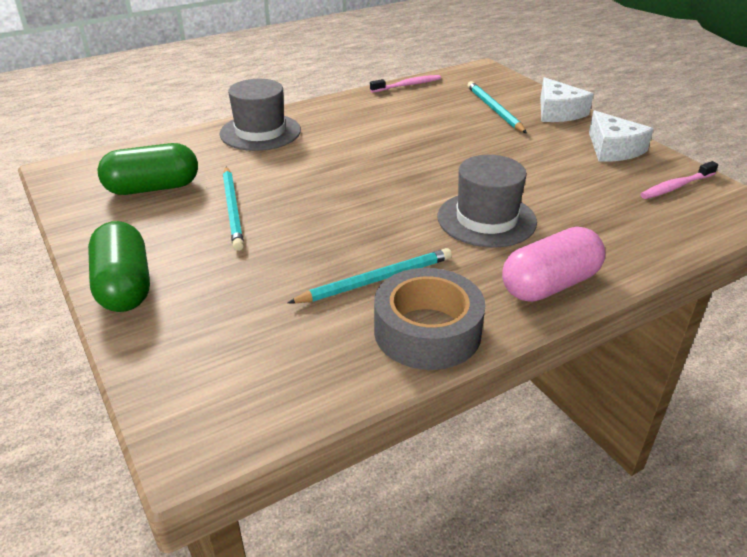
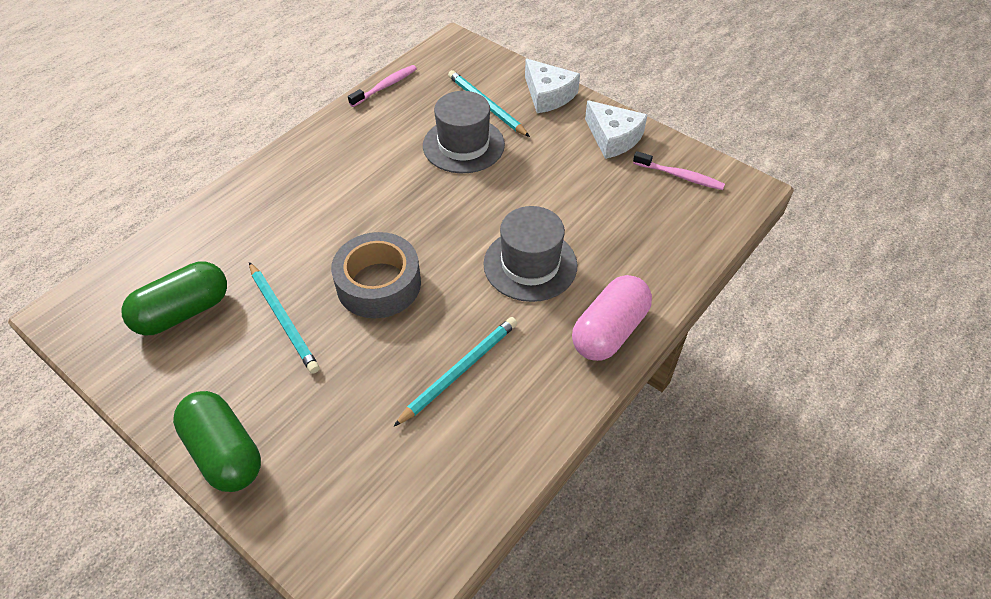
camera: 20 degrees left, 15 degrees up
grey hat [219,79,301,151] -> grey hat moved to [423,91,505,173]
grey tape [374,268,486,370] -> grey tape moved to [331,232,421,318]
pink toothbrush [640,161,718,199] -> pink toothbrush turned 105 degrees counterclockwise [633,151,725,190]

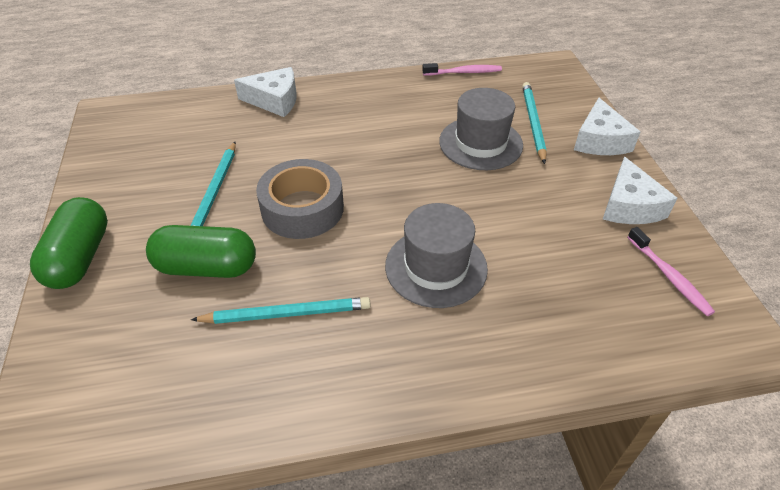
camera: 40 degrees right, 5 degrees down
green capsule [122,262,227,335] -> green capsule moved to [146,225,256,278]
pink capsule [572,275,652,361] -> none
none -> white cheese [234,67,297,117]

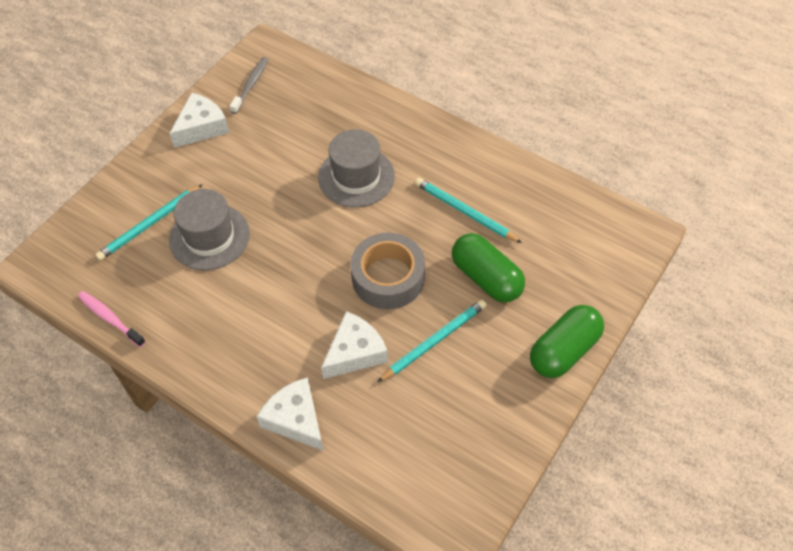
camera: 135 degrees left, 10 degrees up
white cheese [574,98,640,155] -> white cheese moved to [321,311,388,379]
pink toothbrush [627,227,715,316] -> grey toothbrush [229,57,268,114]

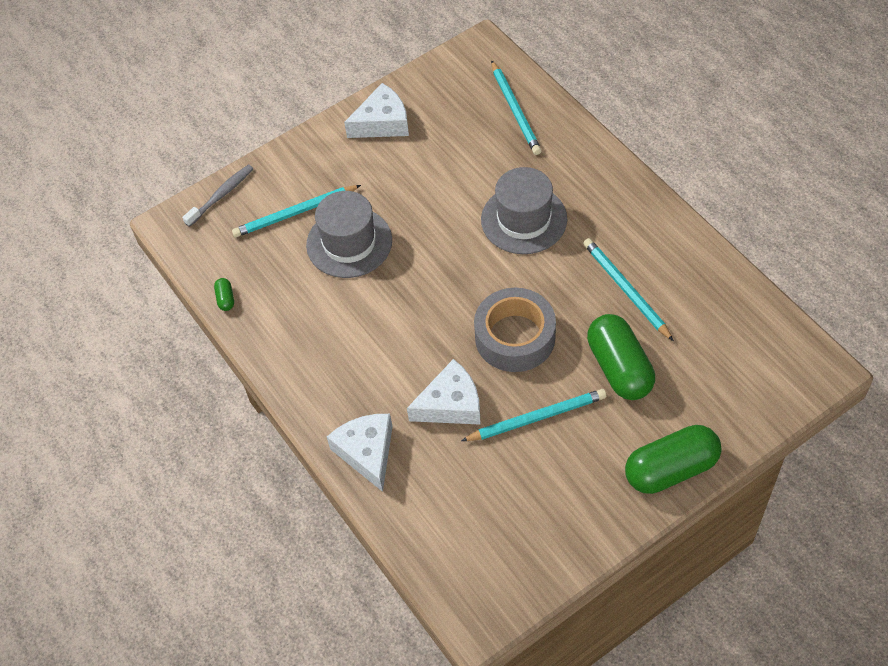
camera: 25 degrees right, 0 degrees up
pink toothbrush [78,291,146,347] -> green capsule [214,278,234,311]
grey toothbrush [229,57,268,114] -> grey toothbrush moved to [182,164,254,227]
none -> turquoise pencil [491,60,542,155]

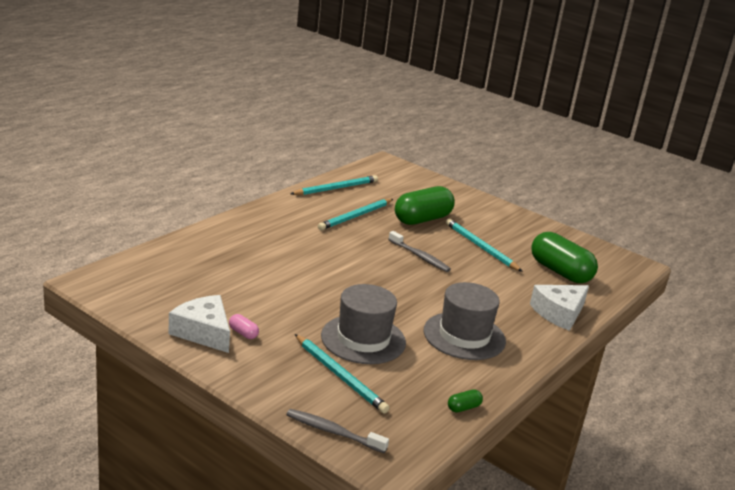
camera: 115 degrees left, 30 degrees down
white cheese [407,359,480,425] -> none
grey tape [474,288,556,372] -> grey toothbrush [388,231,451,272]
grey hat [481,167,567,254] -> grey hat moved to [424,282,506,360]
turquoise pencil [491,60,542,155] -> turquoise pencil moved to [290,175,378,195]
green capsule [625,425,722,494] -> green capsule moved to [531,232,598,283]
none -> pink capsule [229,314,259,339]

